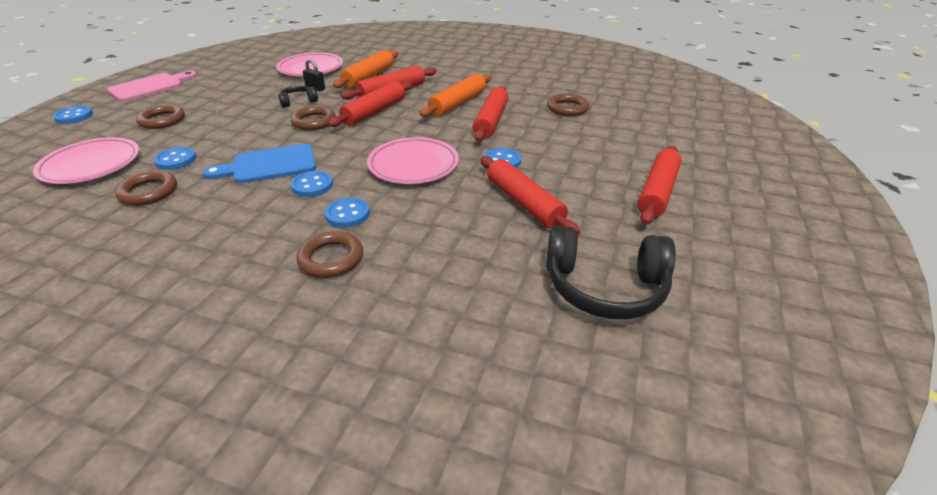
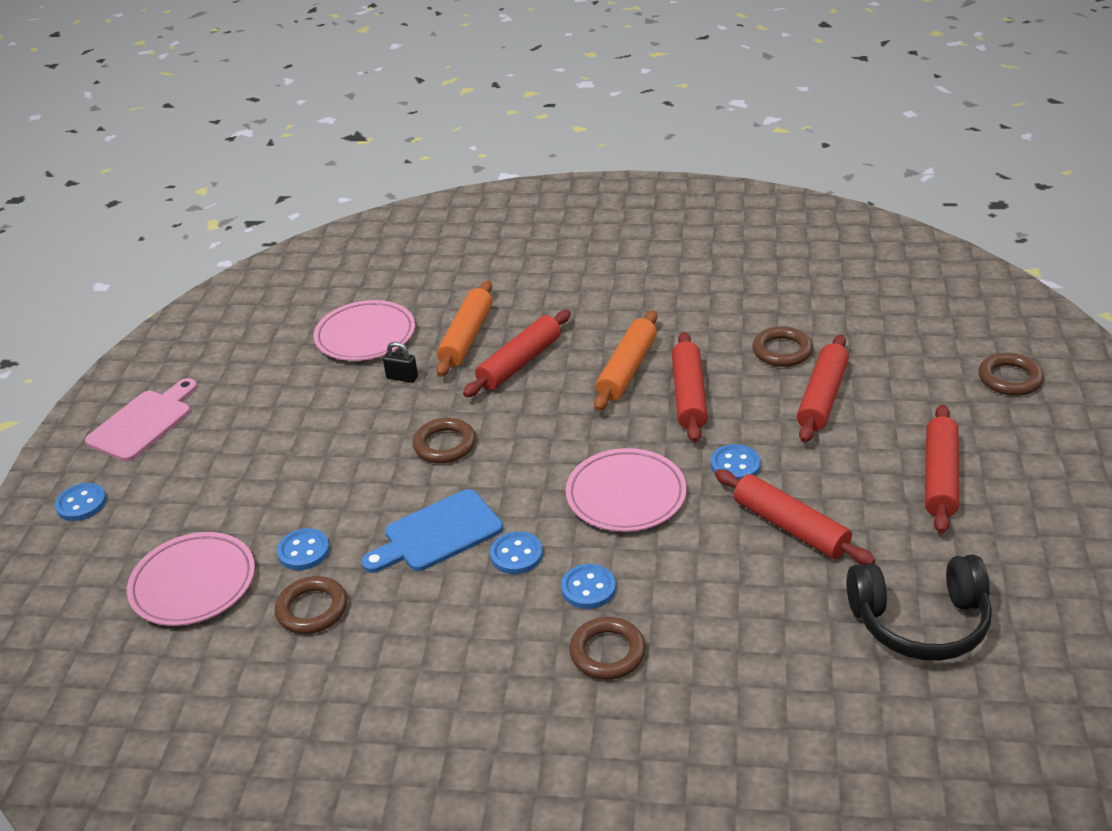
camera: 10 degrees left, 0 degrees up
brown ring [136,104,185,129] -> brown ring moved to [979,353,1044,396]
black headphones [278,86,318,108] -> none
red rolling pin [328,81,413,127] -> red rolling pin moved to [797,335,849,443]

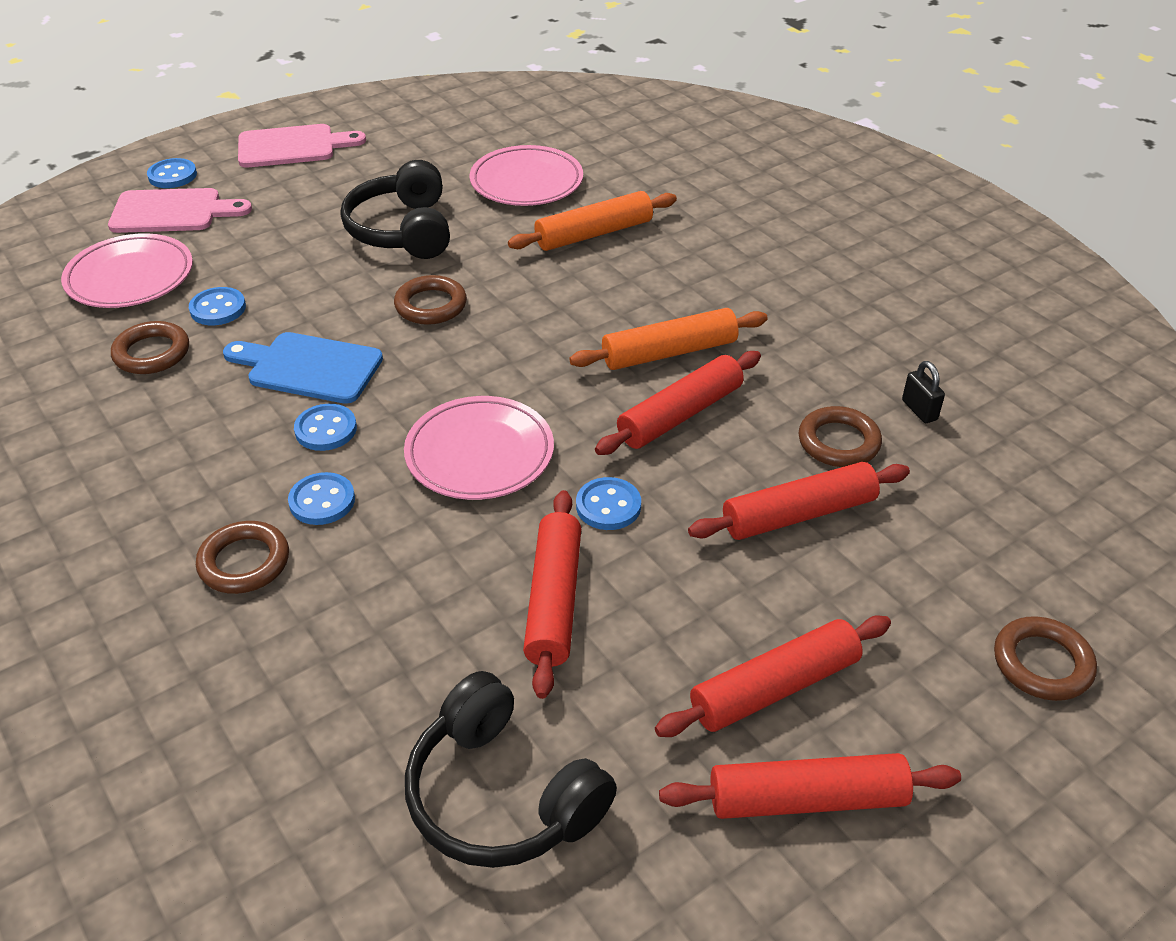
camera: 45 degrees right, 5 degrees up
black padlock [383,342,418,383] -> black padlock moved to [902,361,945,423]
red rolling pin [463,310,571,397] -> red rolling pin moved to [659,753,961,819]
none -> pink cutting board [108,188,252,233]
none -> black headphones [341,160,450,259]

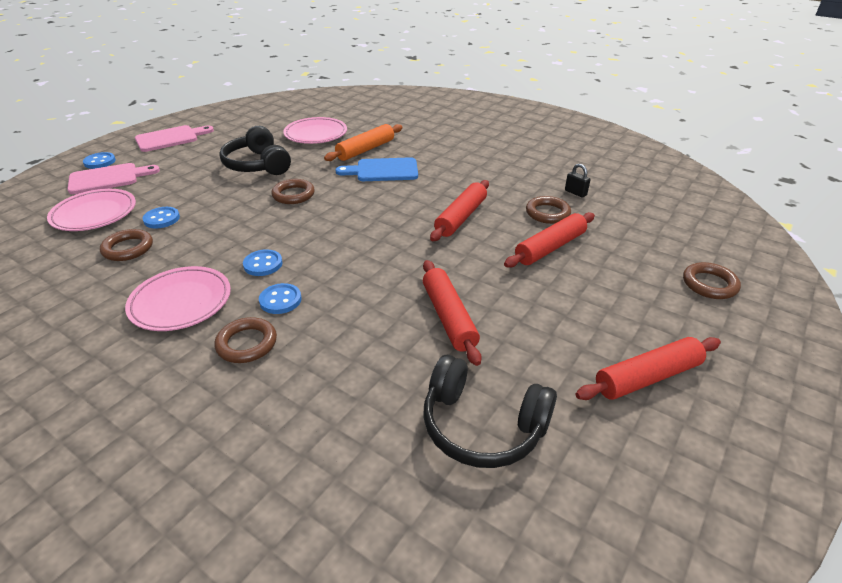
camera: 20 degrees left, 5 degrees down
blue cutting board [223,332,383,404] -> blue cutting board moved to [335,157,418,181]
pink plate [404,396,554,500] -> pink plate moved to [125,266,231,331]
orange rolling pin [569,308,768,370] -> none
blue button [576,477,641,530] -> none
red rolling pin [655,615,891,737] -> none

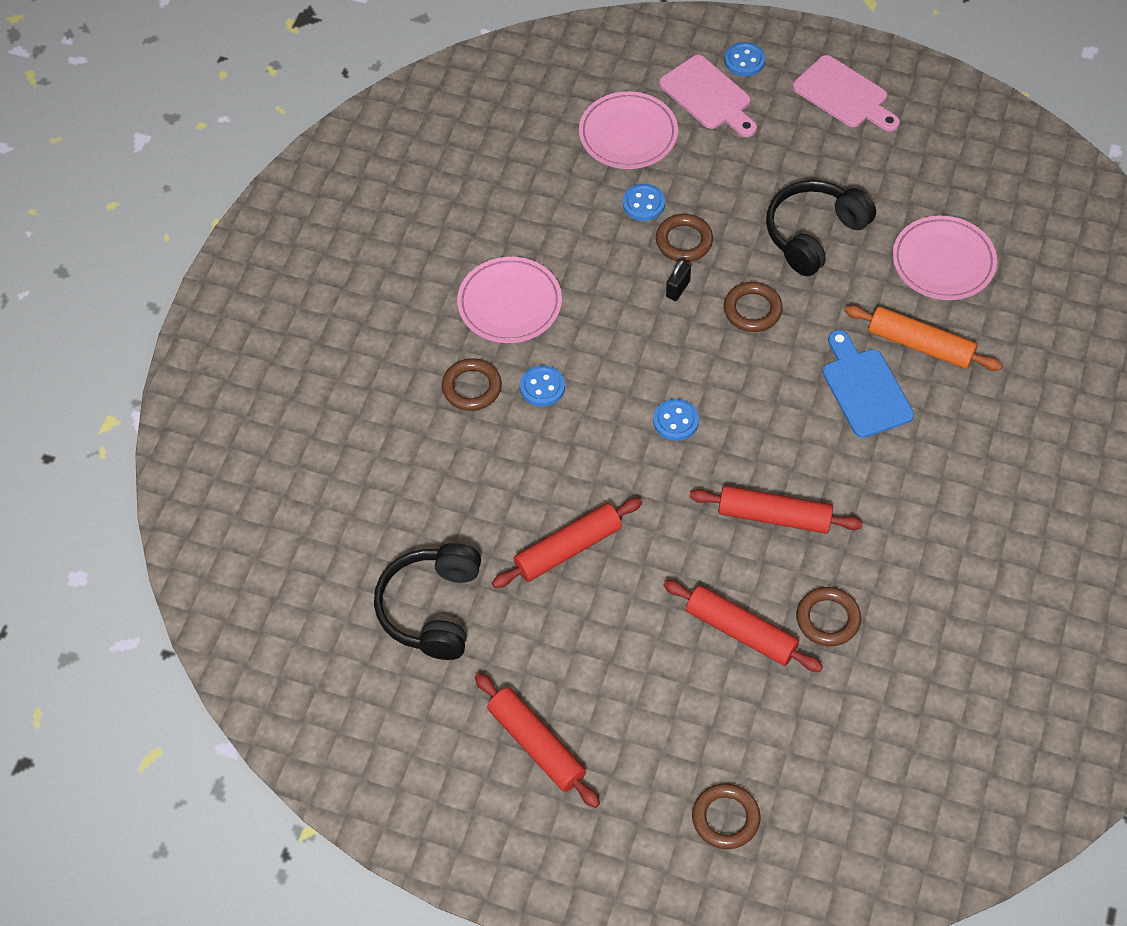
camera: 75 degrees right, 20 degrees up
brown ring [100,229,153,261] -> brown ring moved to [656,214,713,262]
blue button [243,249,283,276] -> blue button moved to [653,399,699,441]
black padlock [565,164,591,198] -> black padlock moved to [666,259,691,301]

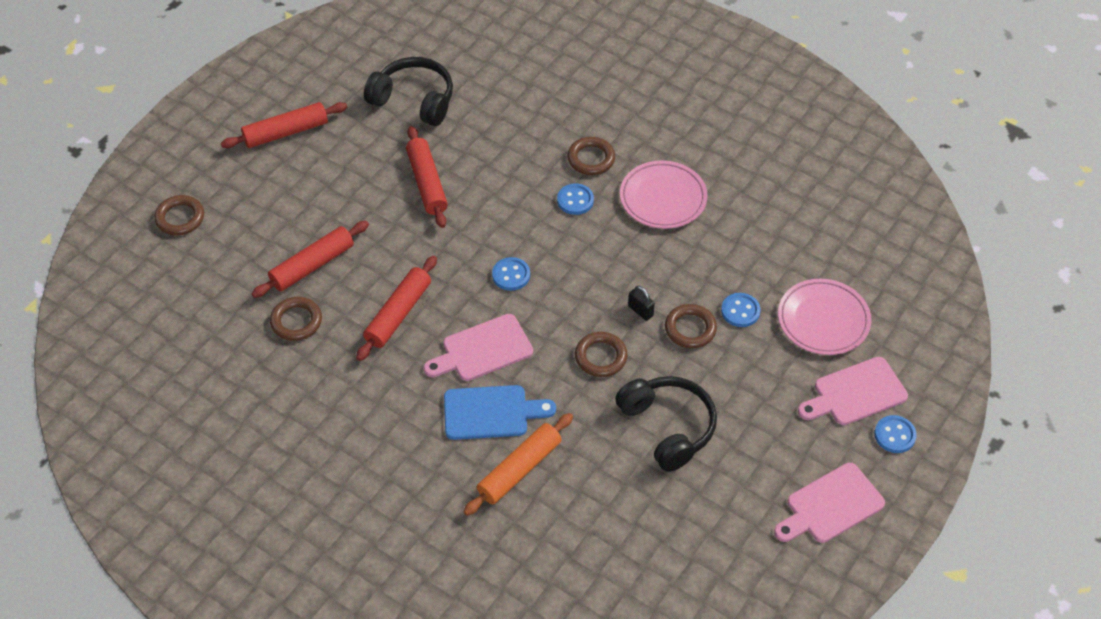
camera: 105 degrees right, 5 degrees down
pink plate [892,216,997,300] -> none
none -> pink cutting board [424,314,533,381]

